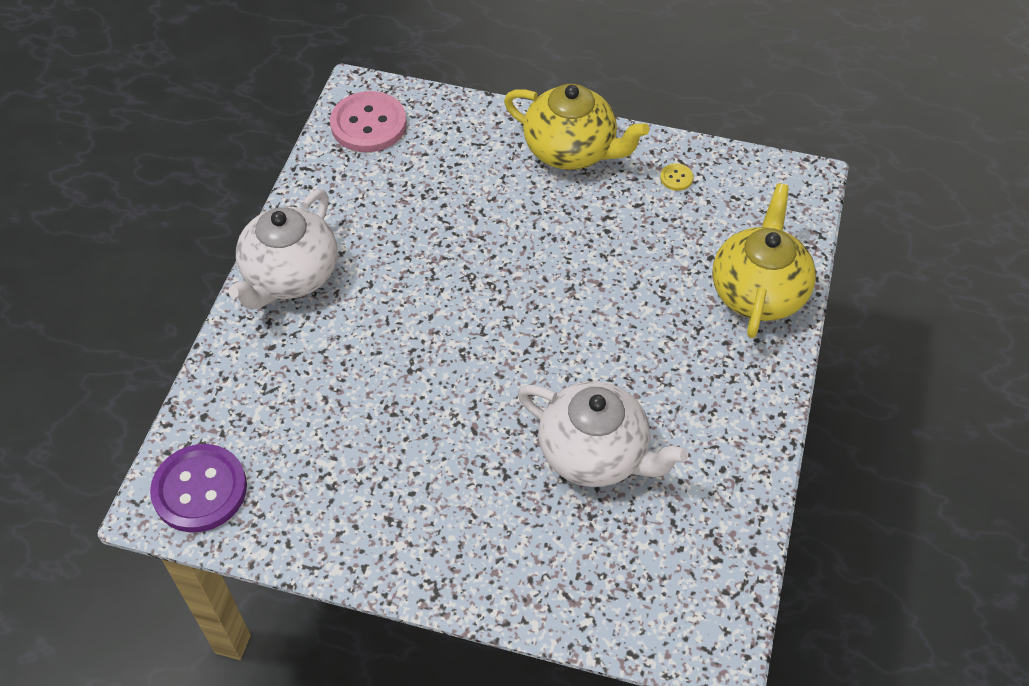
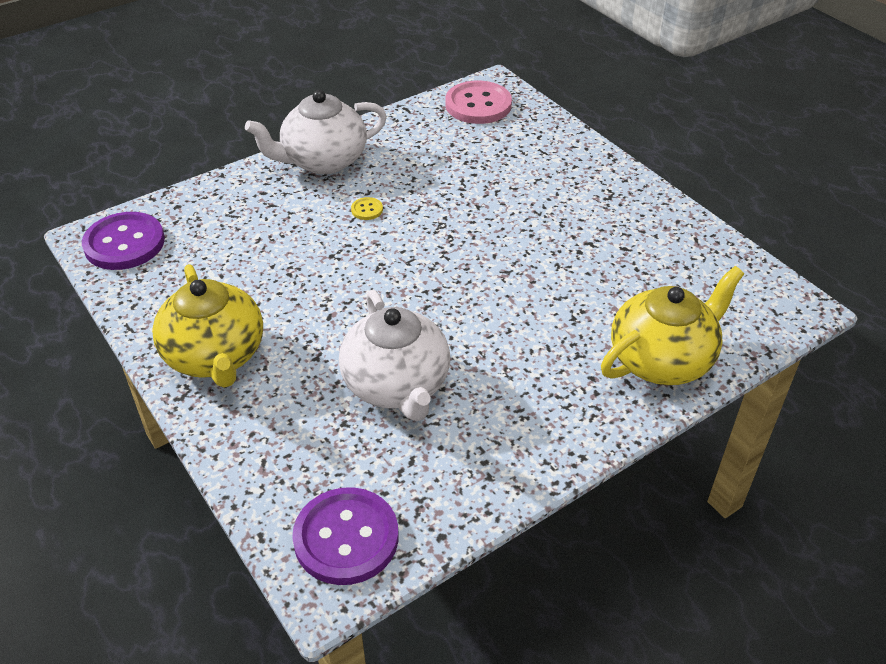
camera: 40 degrees right, 10 degrees down
yellow teapot [504,84,649,170] -> yellow teapot moved to [152,264,263,388]
yellow button [660,163,693,191] -> yellow button moved to [351,197,383,220]
none -> purple button [292,487,398,585]

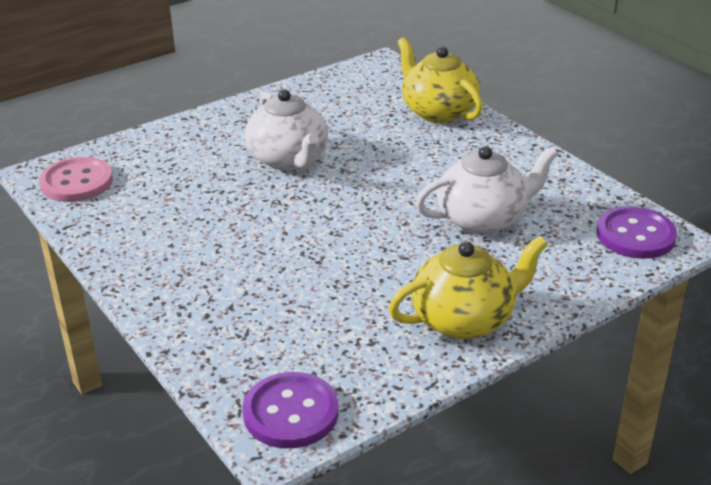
camera: 90 degrees left, 10 degrees down
white teapot [245,90,387,174] -> white teapot moved to [245,89,328,171]
yellow button [351,197,383,220] -> none

